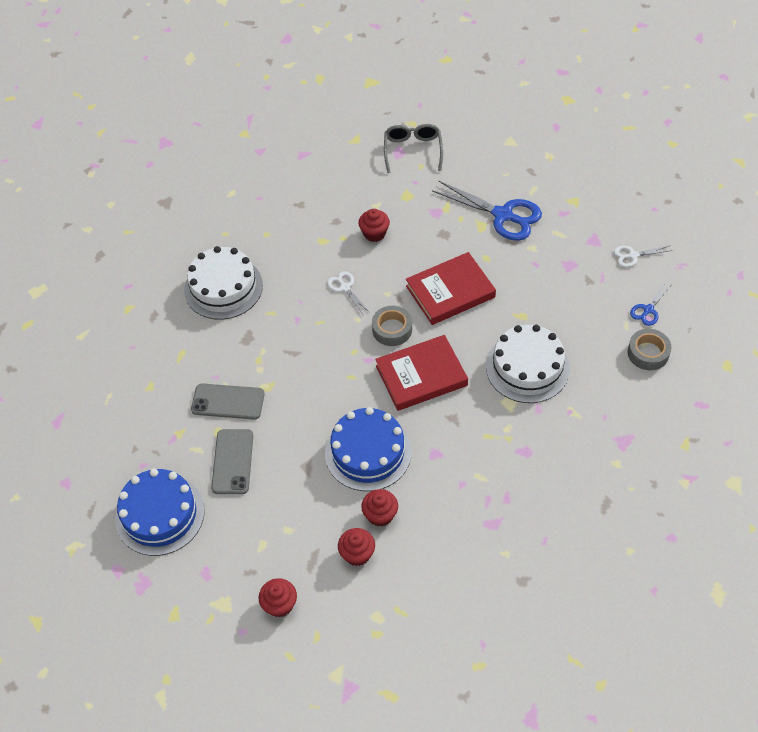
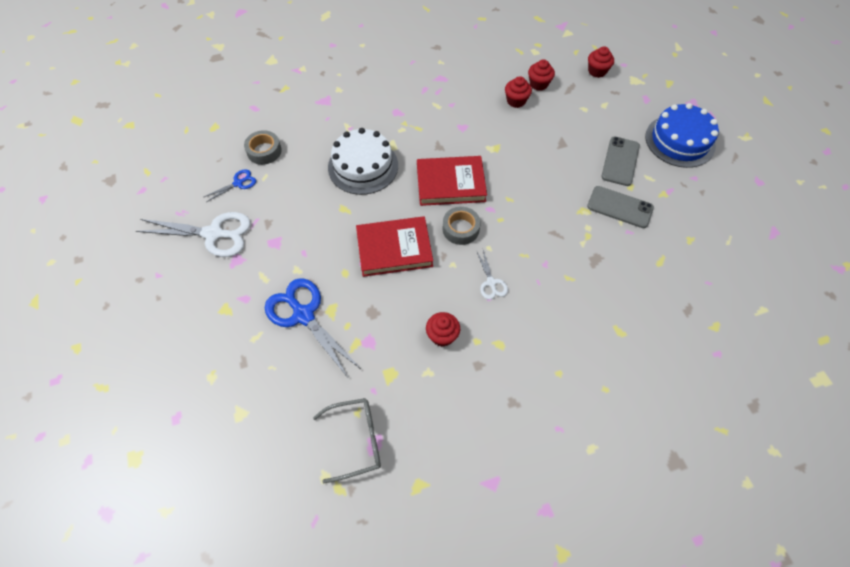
camera: 165 degrees left, 5 degrees up
white cake [184,246,263,320] -> none
blue cake [325,407,412,491] -> none
grey glasses [384,124,443,173] -> grey glasses turned 120 degrees counterclockwise [313,398,381,483]
white scissors [614,246,673,267] -> white scissors [136,212,251,257], size x2.01

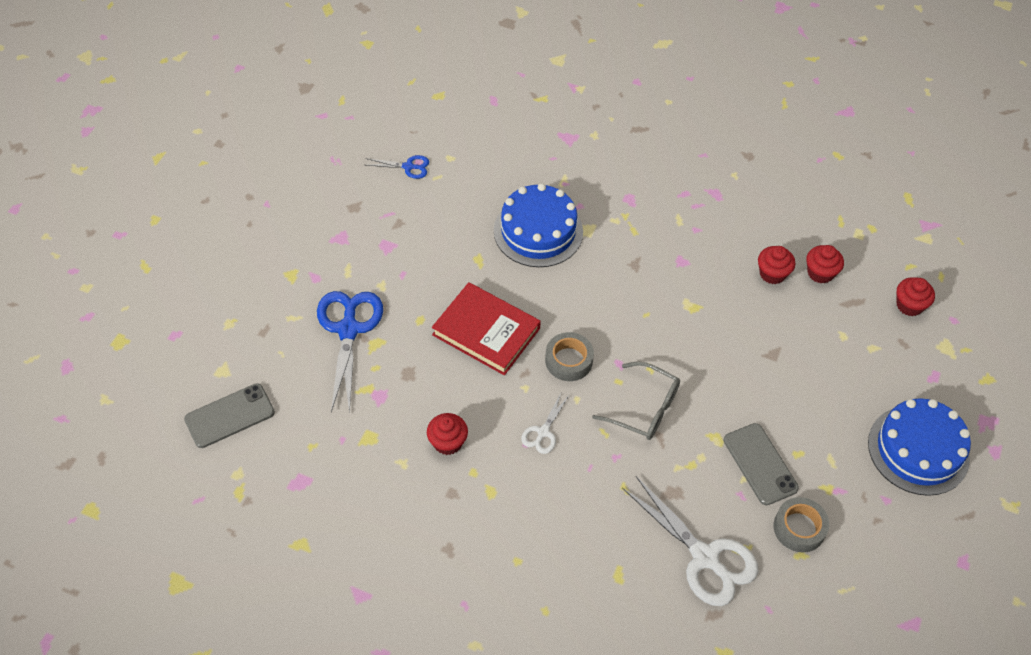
camera: 40 degrees right, 5 degrees down
white scissors [136,212,251,257] -> white scissors moved to [622,476,758,606]
grey tape [244,130,282,165] -> grey tape moved to [774,497,829,553]
grey glasses [313,398,381,483] -> grey glasses moved to [592,361,680,440]
white cake [328,128,398,195] -> blue cake [494,183,583,267]
red book [417,156,487,206] -> none
grey phone [601,137,640,186] -> grey phone moved to [184,383,275,448]

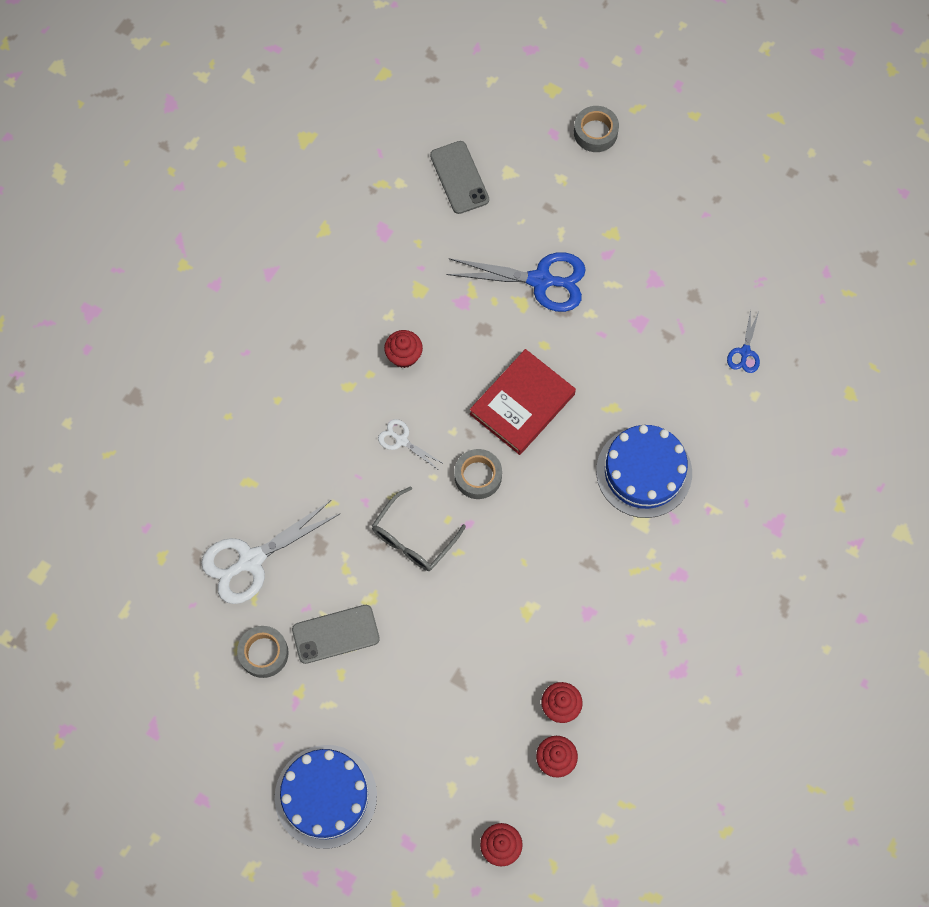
camera: 100 degrees right, 15 degrees up
none -> grey tape [574,106,619,152]

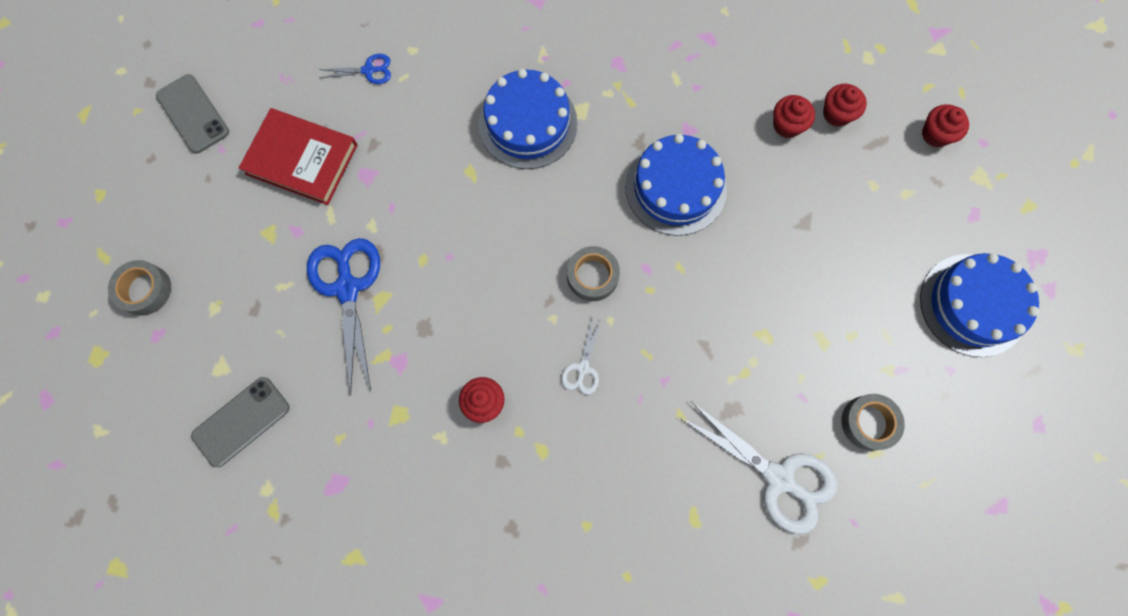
camera: 110 degrees left, 5 degrees up
grey phone [292,605,380,664] -> grey phone moved to [156,74,229,154]
grey glasses [372,486,466,571] -> none
red book [470,349,576,455] -> red book moved to [239,108,358,205]
none -> blue cake [625,134,727,236]

